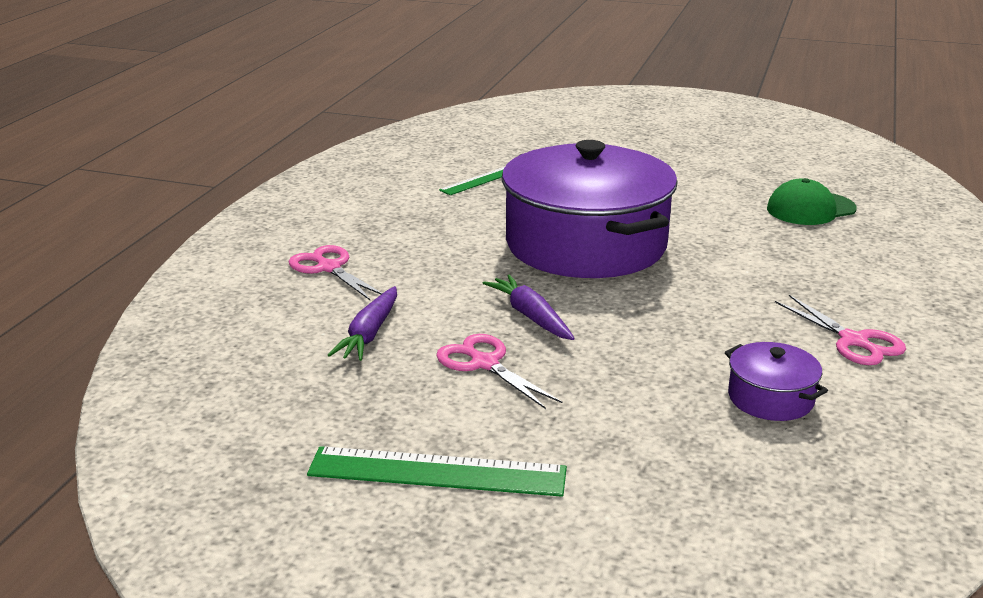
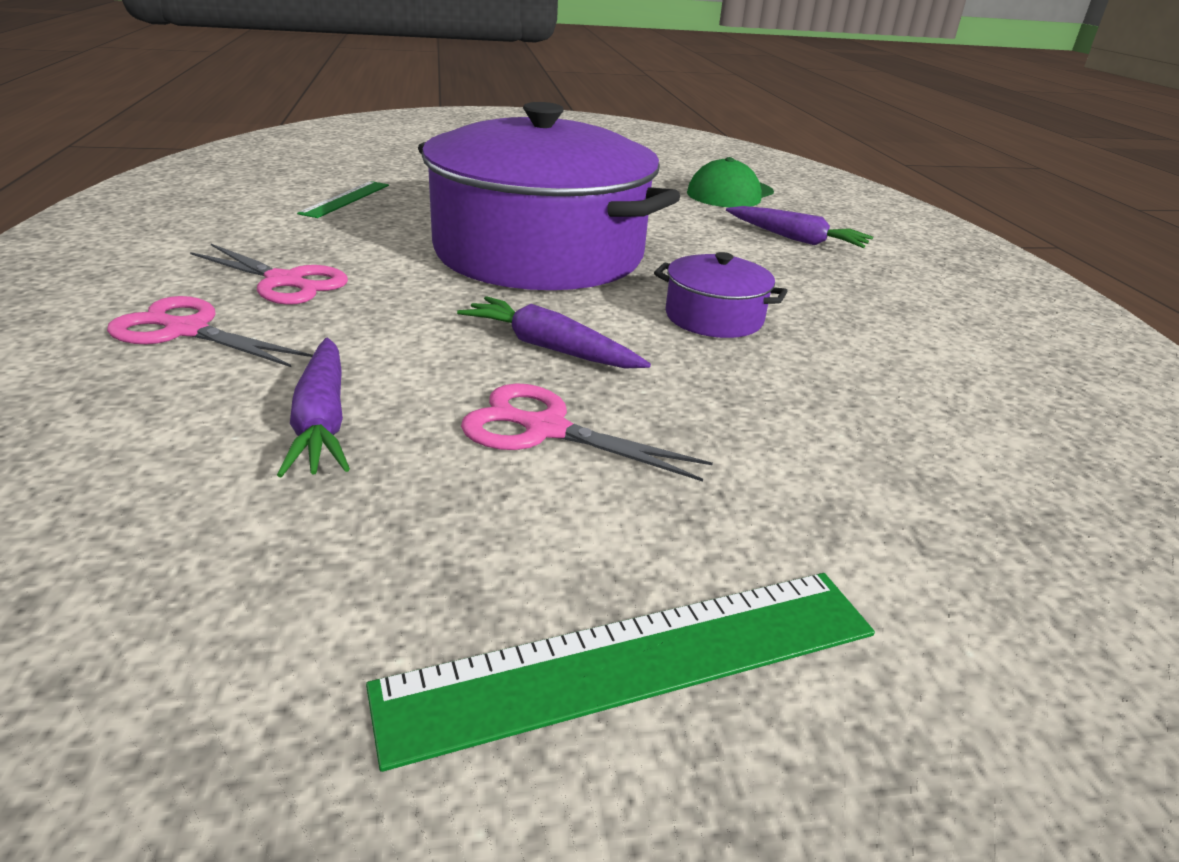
camera: 30 degrees left, 5 degrees up
purple pot [725,342,828,421] -> purple pot moved to [654,252,788,338]
pink scissors [775,295,906,365] -> pink scissors moved to [190,244,348,305]
none -> purple carrot [726,206,873,248]

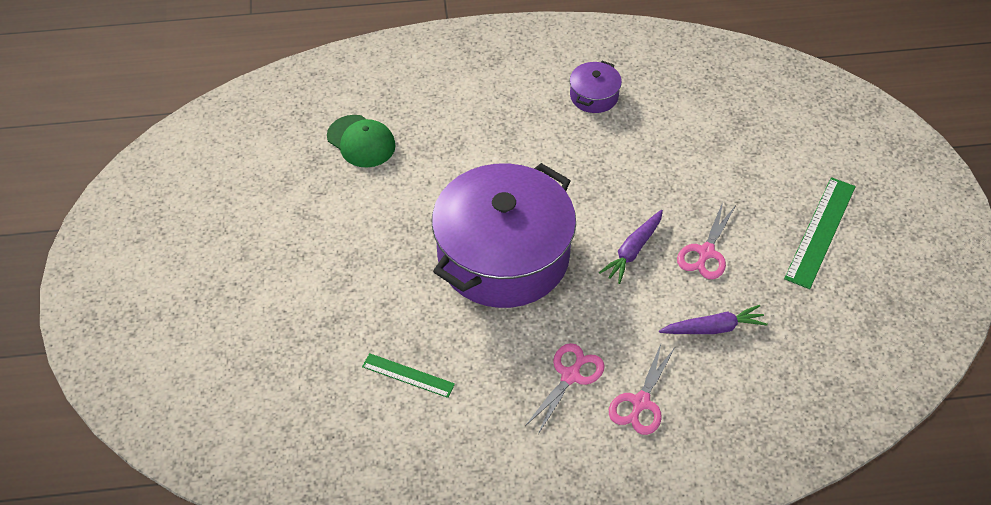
camera: 85 degrees left, 20 degrees up
green ruler [366,573,875,772] -> green ruler turned 45 degrees clockwise [784,177,856,289]
purple pot [654,252,788,338] -> purple pot moved to [570,61,622,113]
purple carrot [726,206,873,248] -> none

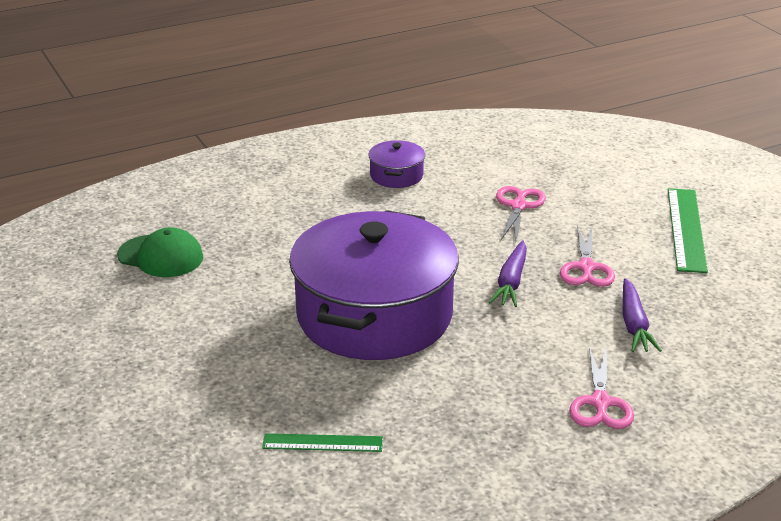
camera: 20 degrees left, 20 degrees down
pink scissors [525,343,605,434] -> pink scissors moved to [496,186,546,242]
purple carrot [659,305,768,334] -> purple carrot turned 120 degrees clockwise [623,278,662,352]

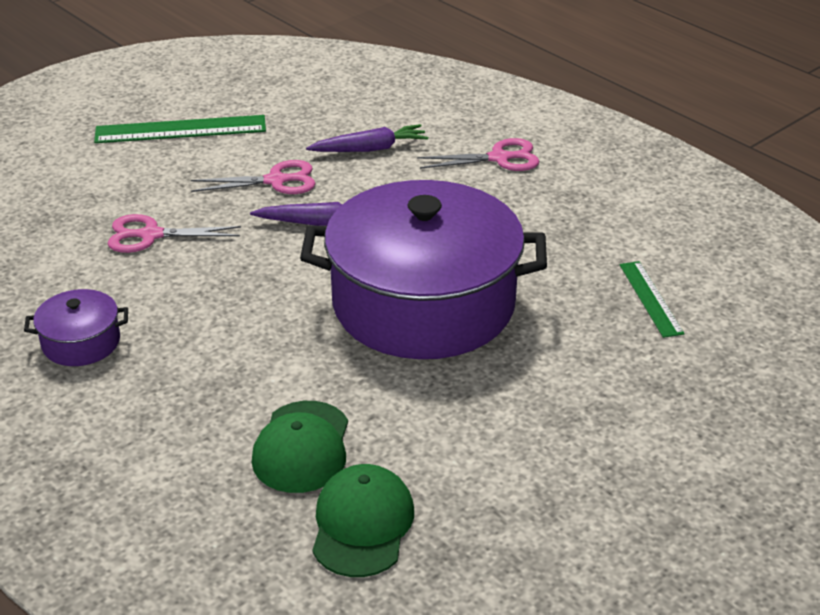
camera: 105 degrees left, 5 degrees up
none -> green cap [252,401,348,493]

